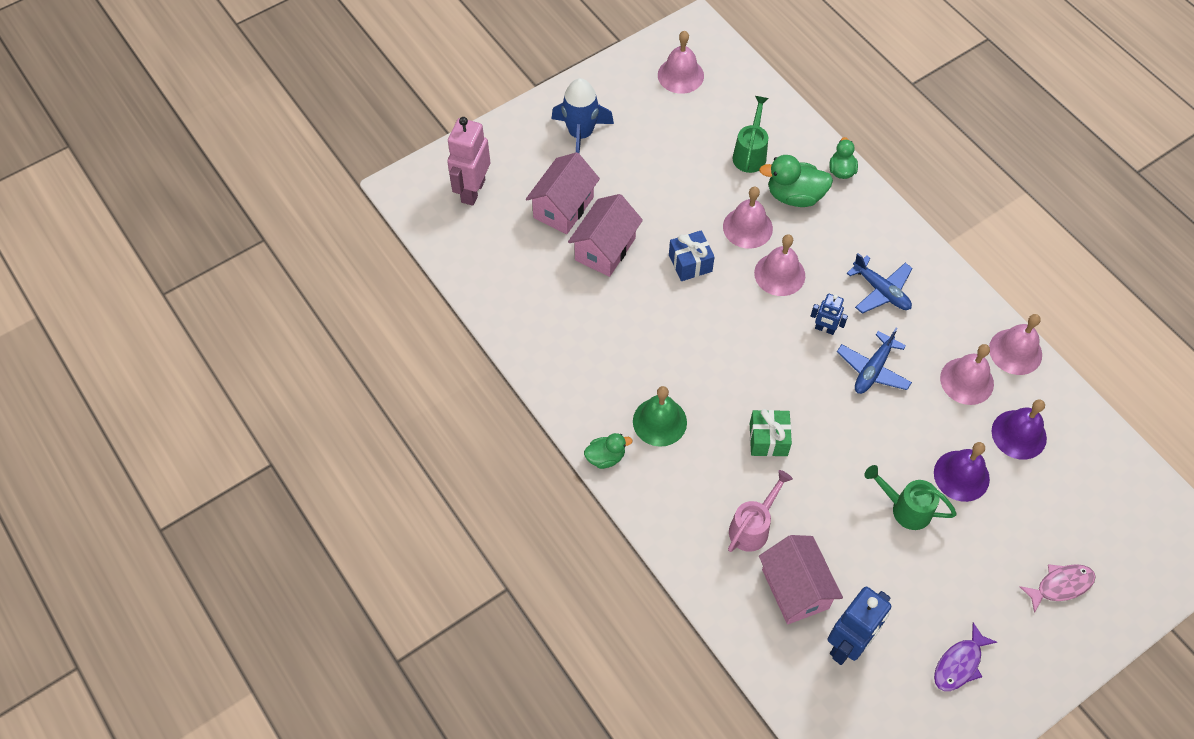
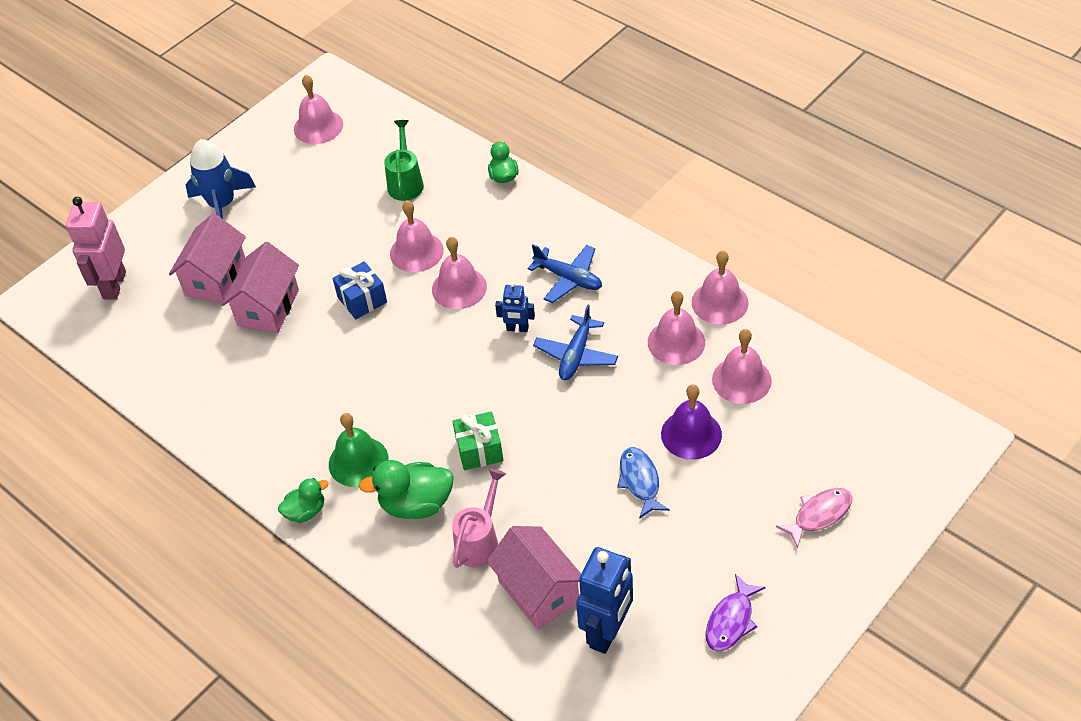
camera: 10 degrees left, 10 degrees down
green duck [759,155,833,207] -> green duck moved to [359,460,454,519]
green watering can [864,465,957,530] -> blue fish [617,447,670,519]
purple bell [991,399,1047,460] -> pink bell [712,329,772,404]

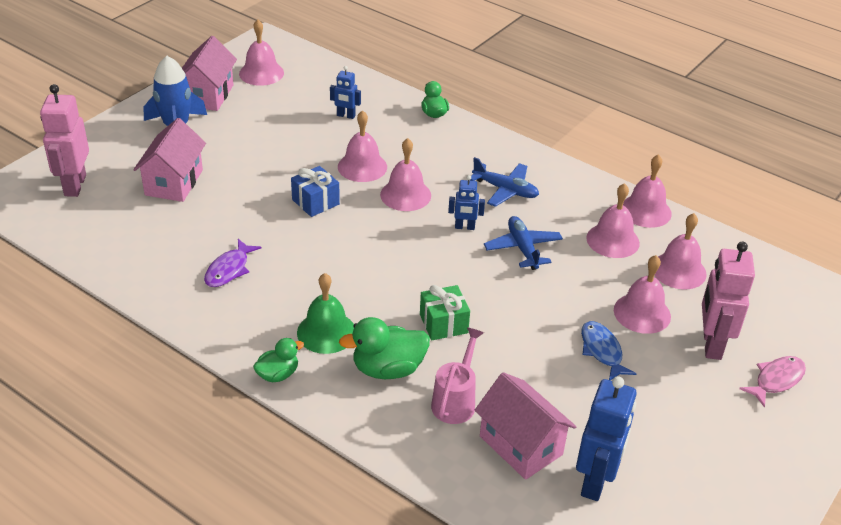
camera: 10 degrees left, 10 degrees down
pink house [222,242,299,333] -> pink house moved to [182,36,237,111]
green watering can [384,120,424,201] -> blue robot [330,66,361,119]
blue plane [533,304,618,380] -> blue plane turned 150 degrees clockwise [484,216,563,270]
purple bell [661,384,722,460] -> pink bell [614,255,671,334]
purple fish [706,574,766,652] -> purple fish moved to [204,239,261,287]
none -> pink robot [702,242,755,360]

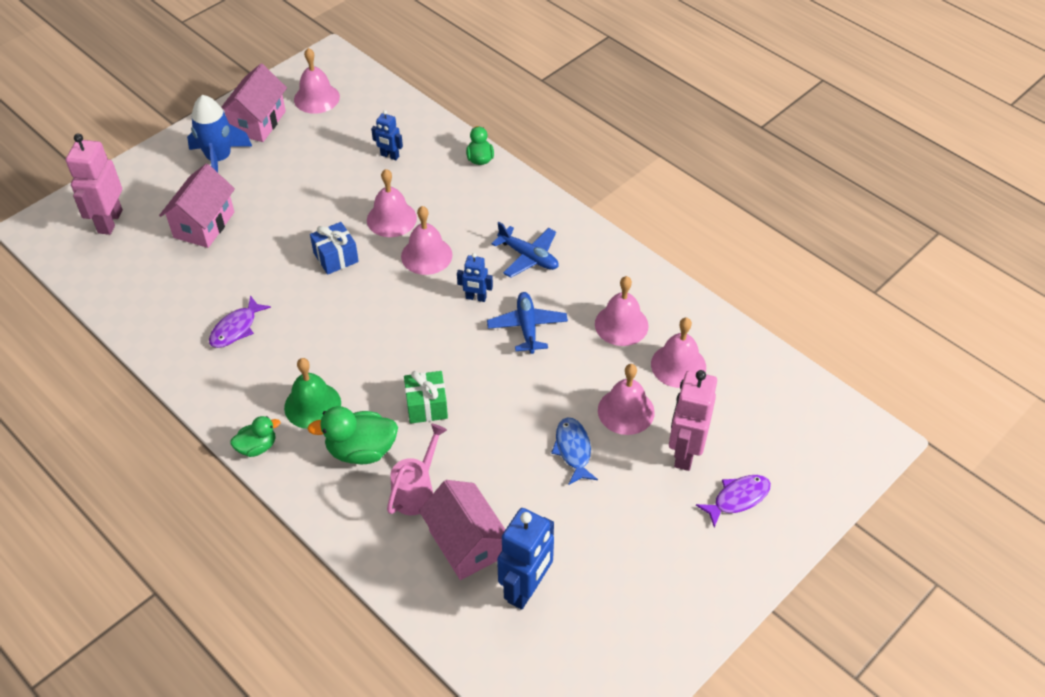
camera: 10 degrees right, 10 degrees up
pink bell [623,154,672,228] -> none
pink fish [739,356,806,407] -> purple fish [696,475,771,528]

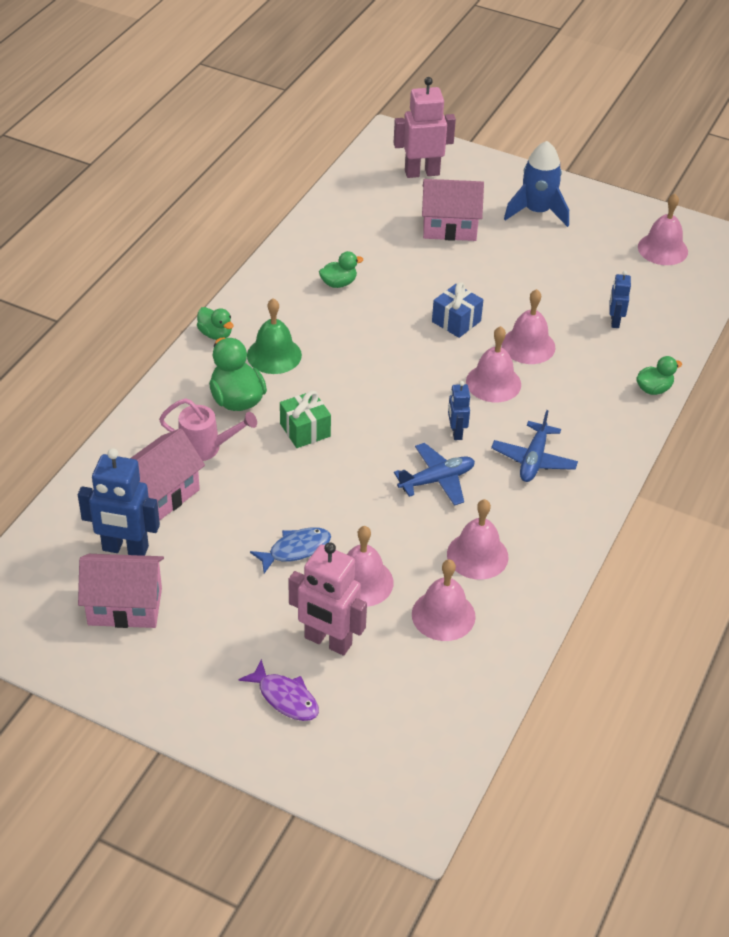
camera: 70 degrees right, 5 degrees down
purple fish [209,295,271,348] -> green duck [319,251,363,288]
pink house [221,64,287,142] -> pink house moved to [78,554,164,628]
pink robot [669,370,717,471] -> pink robot turned 150 degrees counterclockwise [288,542,367,655]

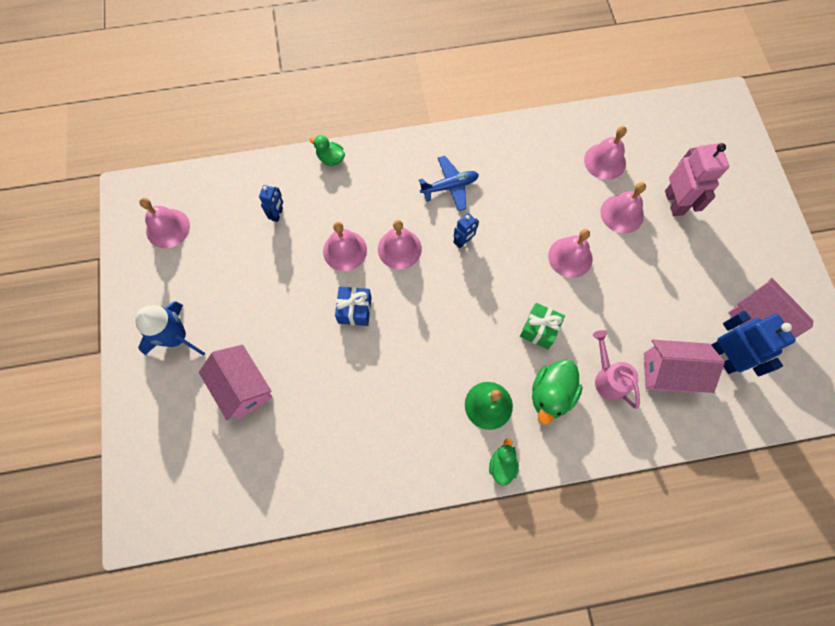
camera: 125 degrees left, 25 degrees up
purple fish [238,659,319,721] -> none
blue fish [250,527,331,573] -> none
green duck [319,251,363,288] -> none
pink robot [394,77,456,178] -> none
blue plane [394,443,475,506] -> none
pink bell [447,499,509,580] -> pink bell moved to [548,229,593,278]
blue robot [609,271,631,328] -> blue robot turned 45 degrees counterclockwise [259,185,283,222]

